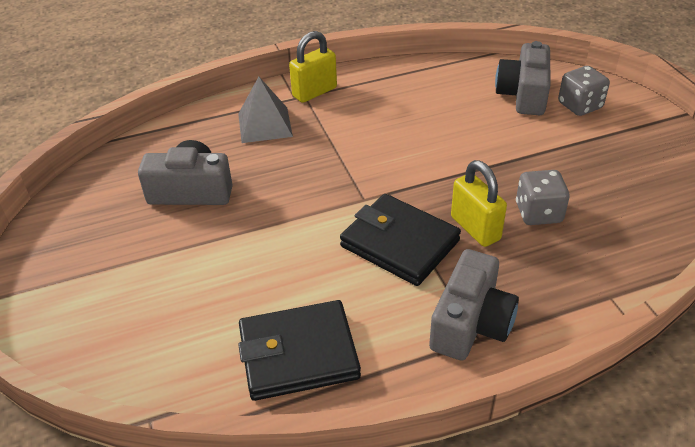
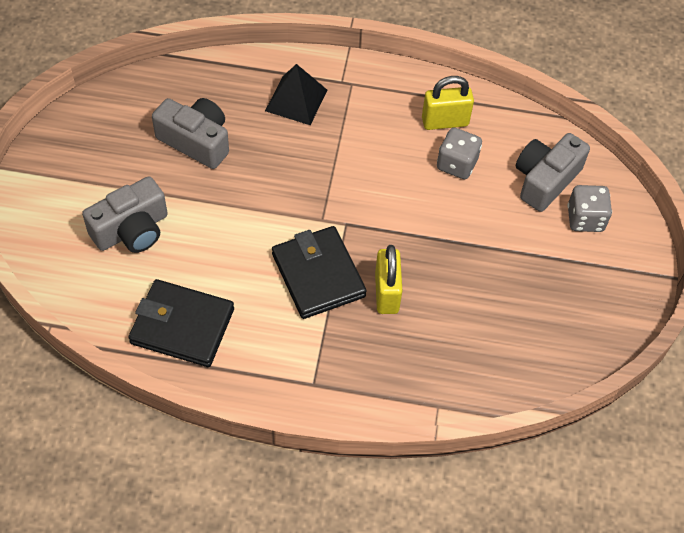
camera: 25 degrees right, 15 degrees up
grey pyramid [238,77,293,143] -> black pyramid [265,64,327,125]
yellow padlock [289,31,337,103] -> yellow padlock moved to [422,76,474,130]
grey camera [429,249,519,361] -> grey camera moved to [82,176,168,253]
grey dice [516,170,570,225] -> grey dice moved to [437,127,482,179]

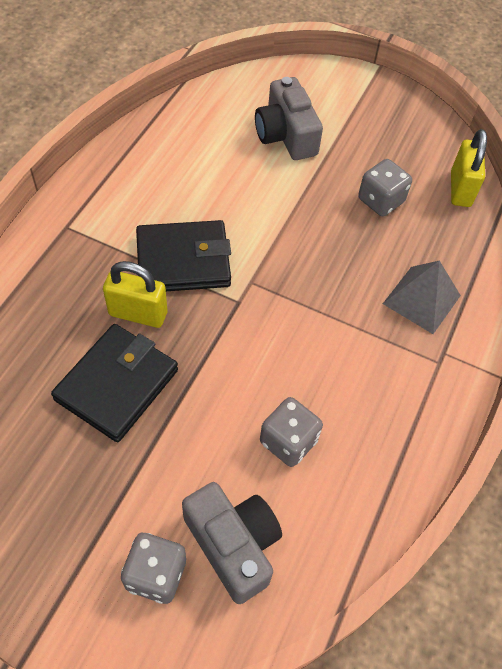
camera: 105 degrees right, 0 degrees up
black wallet [128,279,234,367] -> black wallet moved to [51,324,178,442]
grey camera [152,98,229,169] -> grey dice [358,159,412,216]
black pyramid [265,64,327,125] -> grey pyramid [383,260,461,334]
yellow padlock [422,76,474,130] -> yellow padlock moved to [451,129,487,207]

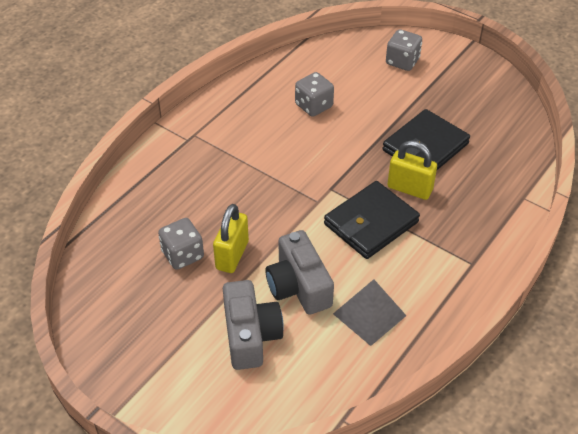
camera: 165 degrees left, 10 degrees down
black wallet [136,220,231,291] -> black wallet turned 45 degrees counterclockwise [324,181,420,259]
grey camera [182,482,282,604] -> grey camera moved to [265,230,334,315]
grey pyramid [383,260,461,334] -> grey pyramid moved to [333,279,406,346]
yellow padlock [451,129,487,207] -> yellow padlock moved to [213,204,249,273]

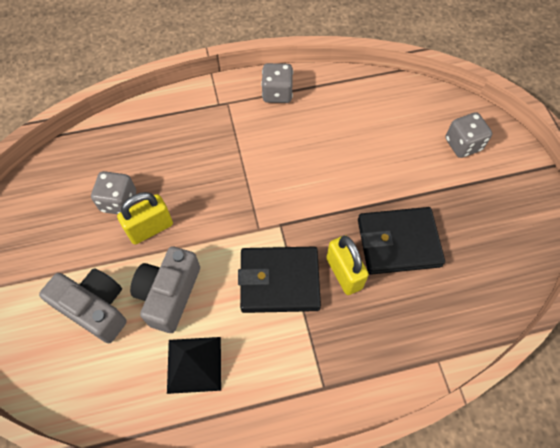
camera: 40 degrees right, 15 degrees up
grey camera [223,280,284,370] -> grey camera turned 90 degrees counterclockwise [39,268,127,343]
grey dice [295,72,334,117] -> grey dice moved to [261,63,293,103]
grey pyramid [333,279,406,346] -> black pyramid [167,337,221,394]

